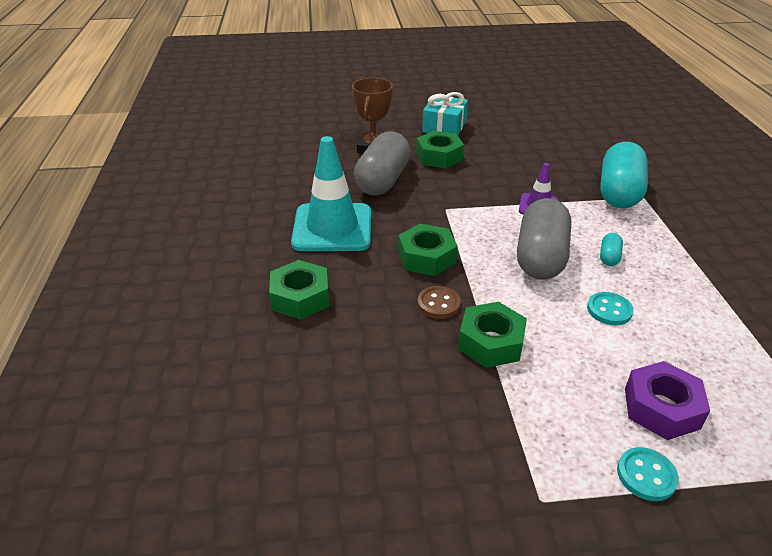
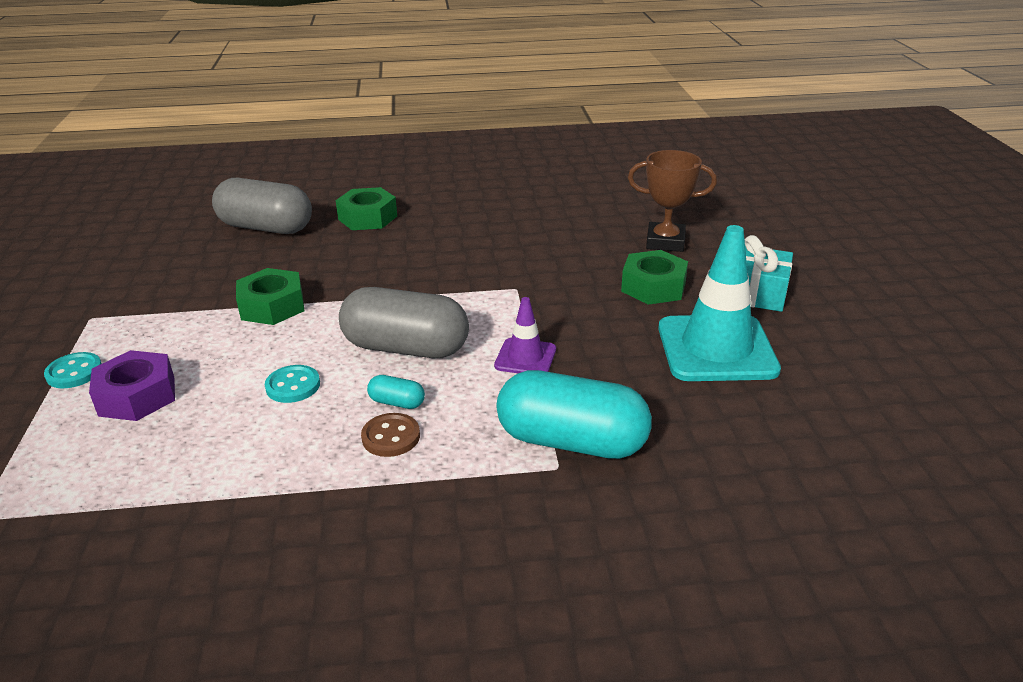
camera: 90 degrees right, 5 degrees down
turquoise traffic cone [291,136,371,251] -> turquoise traffic cone moved to [658,225,781,381]
grey capsule [354,131,411,195] -> grey capsule moved to [212,178,312,234]
green nut [398,224,458,276] -> none
brown button [417,286,461,319] -> brown button moved to [361,413,420,457]

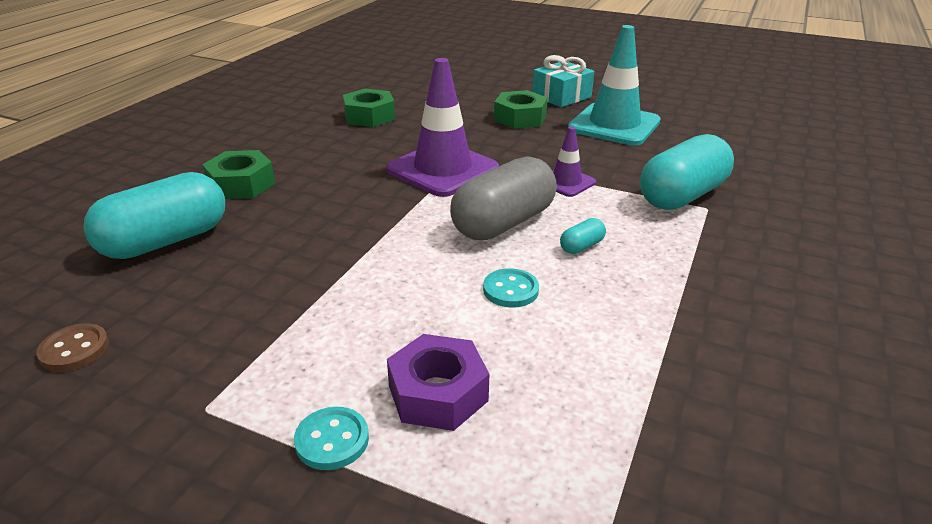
camera: 60 degrees left, 0 degrees up
grey capsule [212,178,312,234] -> turquoise capsule [83,172,225,259]
green nut [236,268,304,325] -> green nut moved to [343,89,395,127]
brown button [361,413,420,457] -> brown button moved to [36,323,109,372]
brown trophy [628,150,717,252] -> none
none -> purple traffic cone [386,58,499,197]

